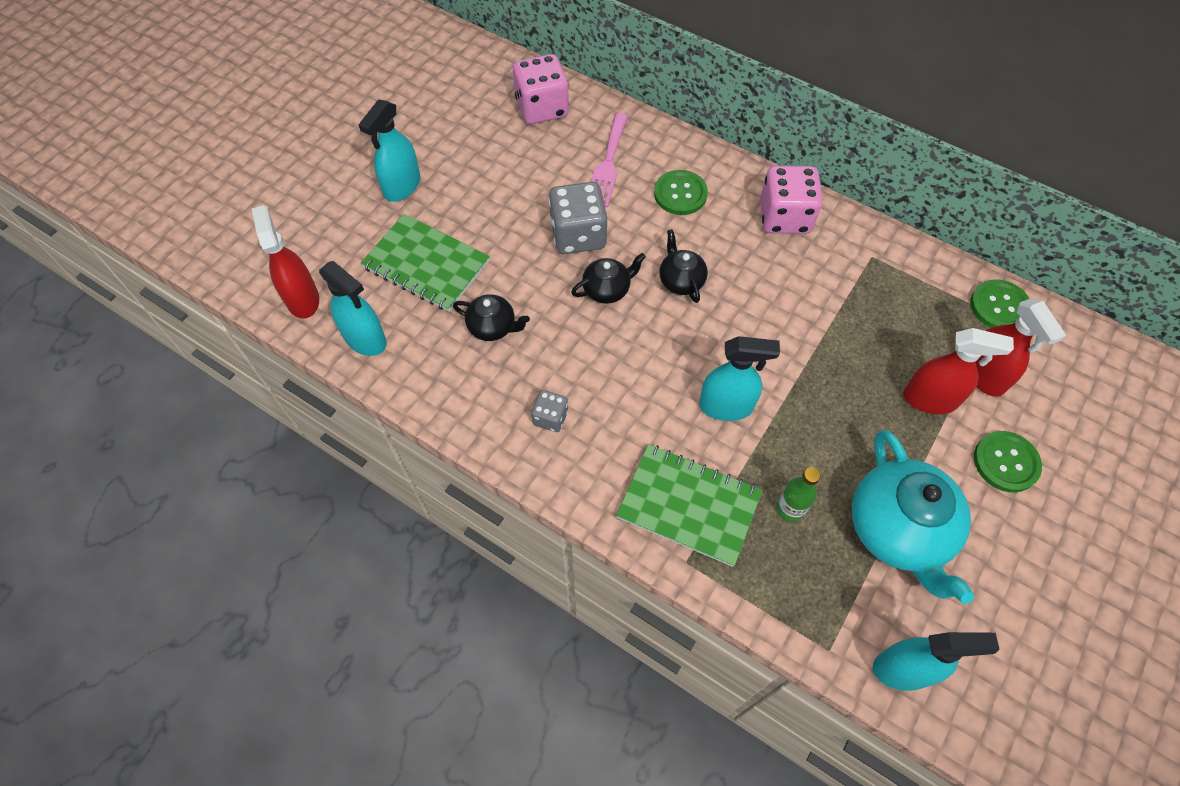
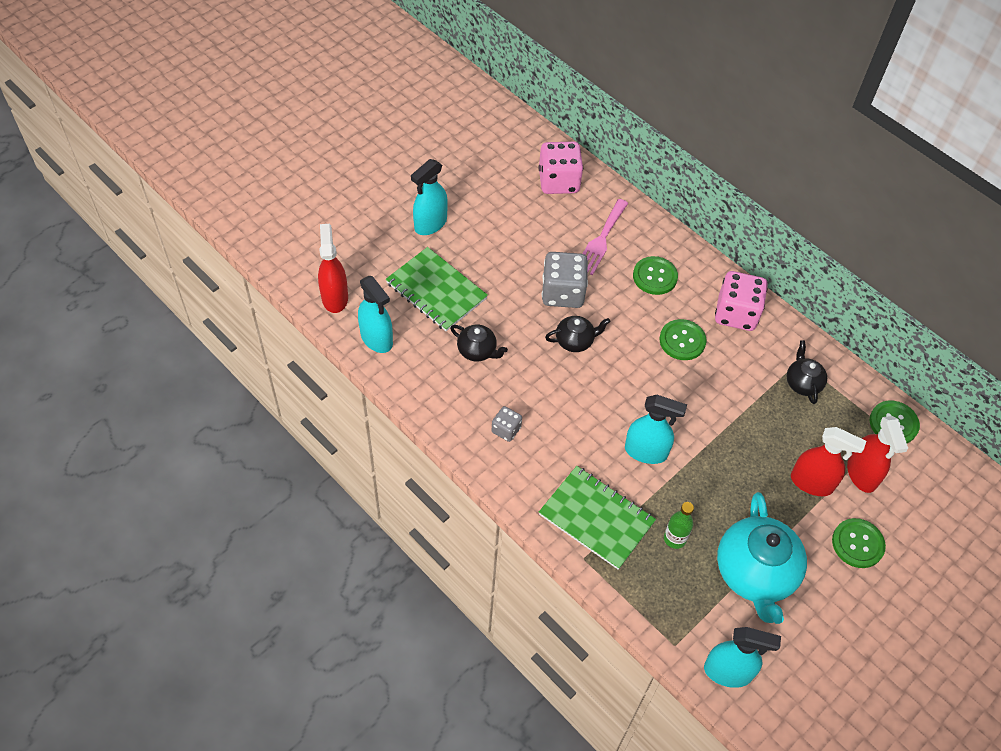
camera: 10 degrees right, 5 degrees down
black teapot [659,229,708,303] -> black teapot moved to [786,340,827,404]
none -> green button [659,319,707,360]

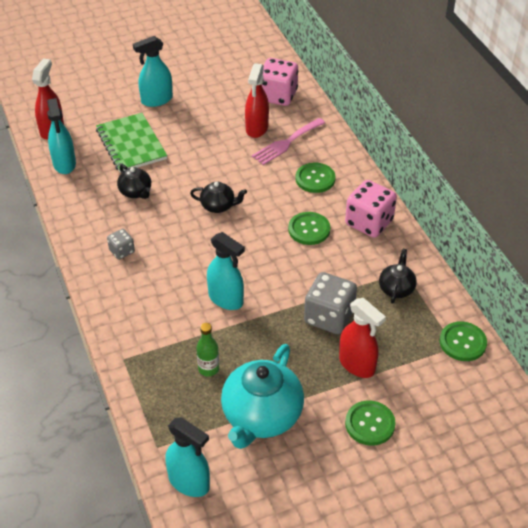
camera: 25 degrees right, 10 degrees down
green notebook [539,466,656,570] -> none
grey dice [542,252,588,308] -> grey dice moved to [304,272,357,334]
red spray bottle [847,416,908,493] -> red spray bottle moved to [245,63,269,138]

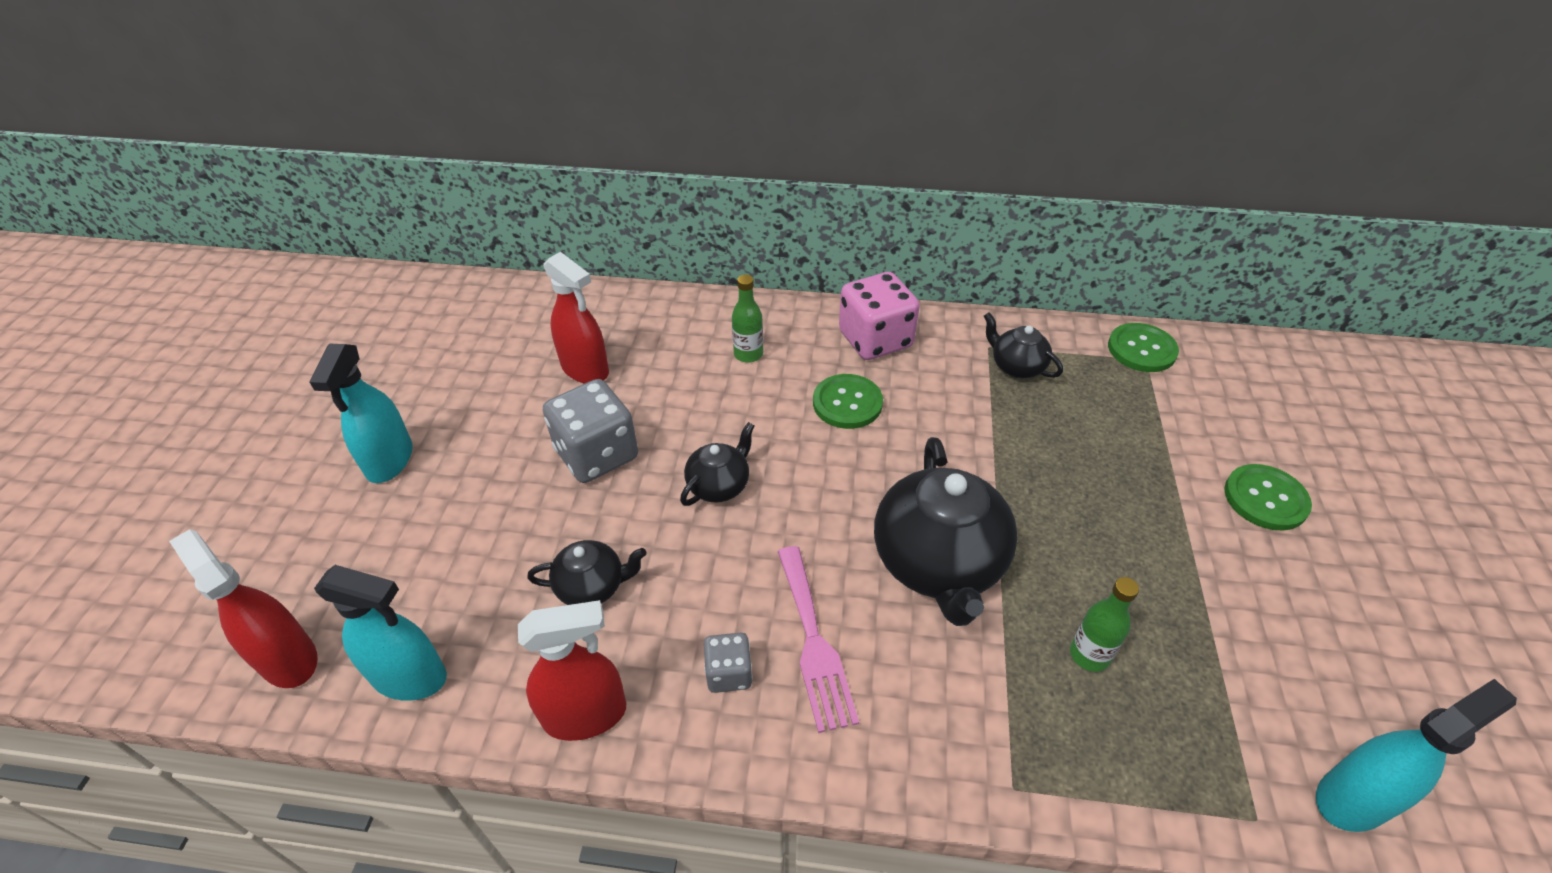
camera: 60 degrees left, 0 degrees up
green notebook [96,113,167,173] -> none
turquoise spray bottle [207,232,245,310] -> black teapot [874,437,1018,626]
turquoise teapot [221,344,304,449] -> none
pink fork [252,118,325,165] -> pink fork moved to [778,546,859,733]
pink dice [261,58,298,106] -> none
green button [296,163,336,193] -> green bottle [732,275,763,363]
grey dice [304,272,357,334] -> grey dice moved to [543,379,638,483]
red spray bottle [339,298,386,378] -> red spray bottle moved to [517,600,626,741]

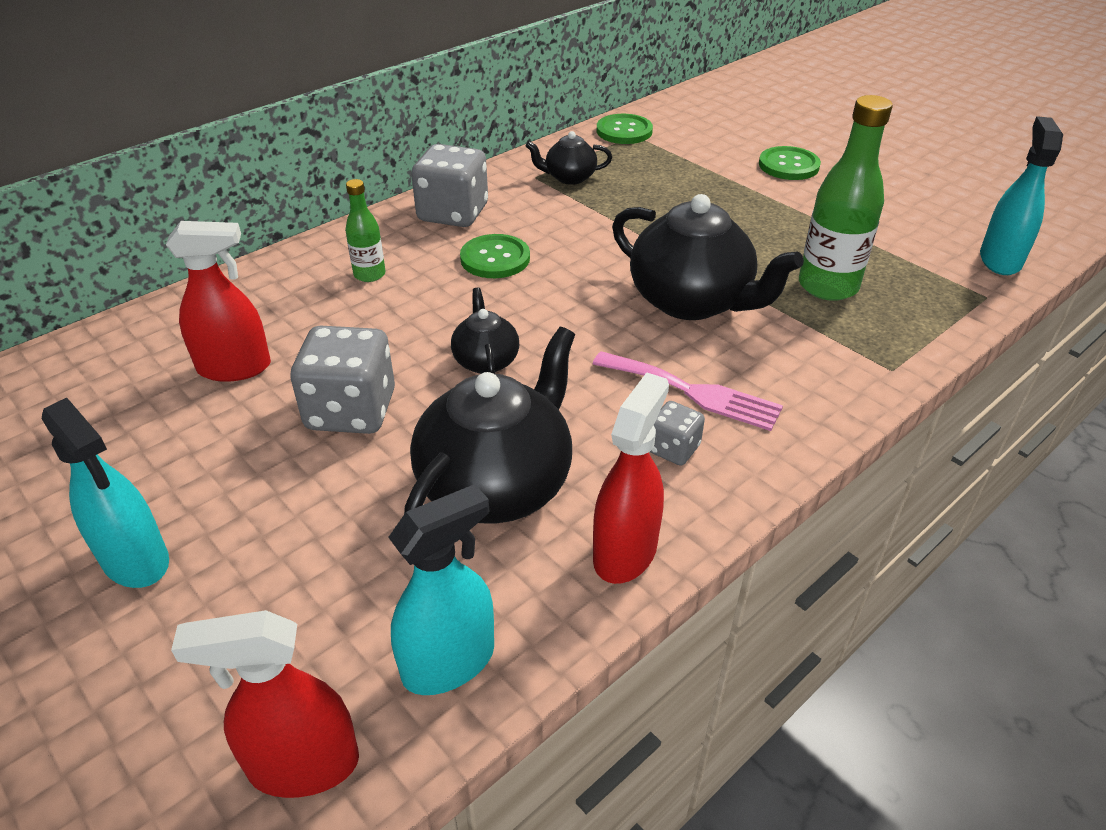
camera: 50 degrees left, 5 degrees down
black teapot [527,540,646,605] -> black teapot [404,327,575,524], size x1.97
pink dice [839,272,920,360] -> grey dice [411,144,488,227]
green bottle [1070,577,1139,672] -> green bottle [799,95,893,301], size x1.85

